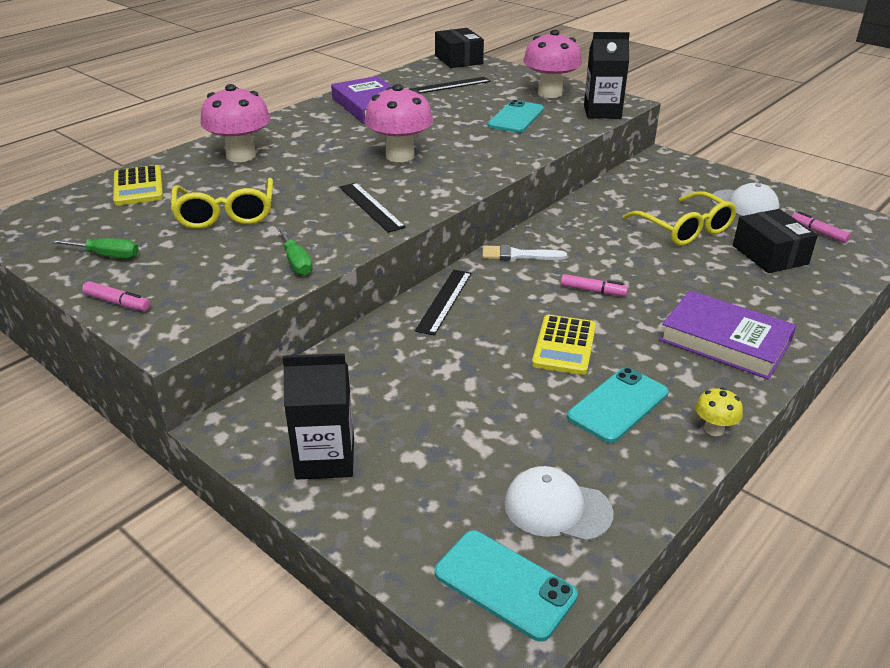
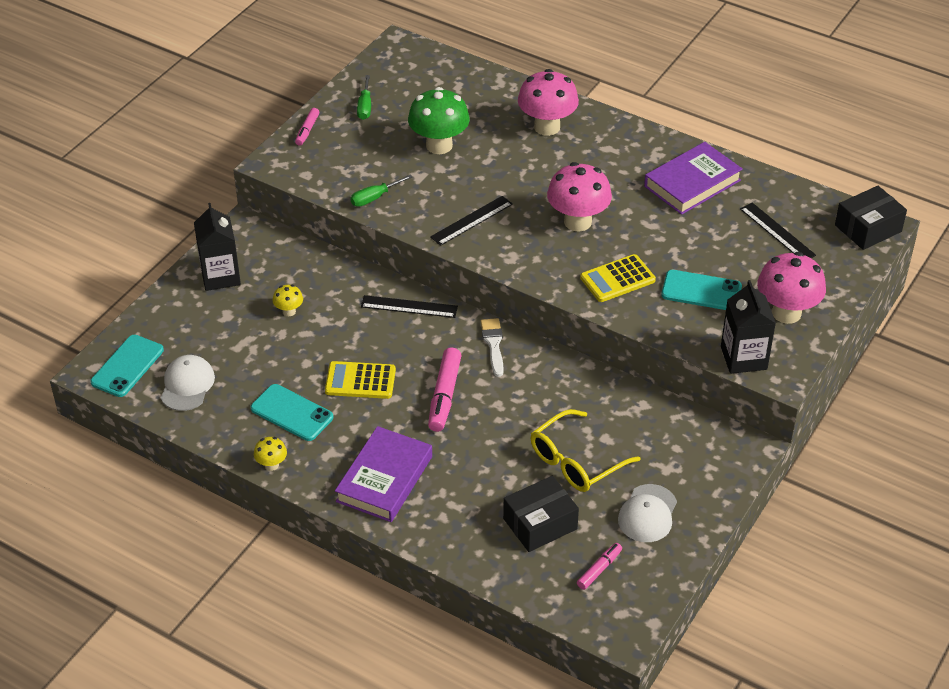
camera: 80 degrees right, 10 degrees up
yellow calculator [113,165,163,206] -> yellow calculator moved to [580,254,656,302]
yellow glasses [171,178,273,229] -> green mushroom [408,87,470,154]
pink marker [561,274,628,296] -> pink marker [428,348,461,432], size x1.75
none -> yellow mushroom [273,285,303,316]

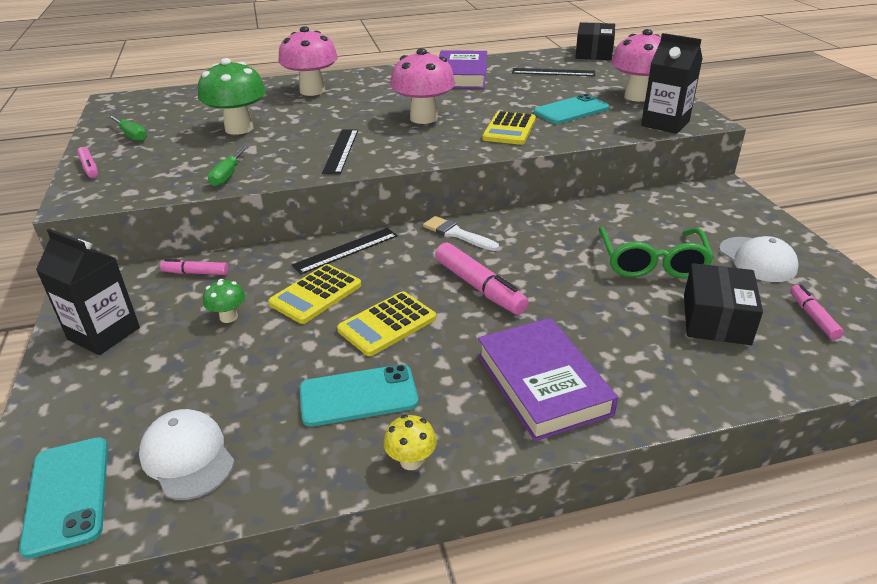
camera: 45 degrees left, 10 degrees down
yellow mushroom [273,285,303,316] -> green mushroom [203,279,245,323]
yellow glasses [531,409,640,492] -> green glasses [599,226,714,279]
none -> pink marker [160,259,229,275]
none -> yellow calculator [268,264,361,324]

